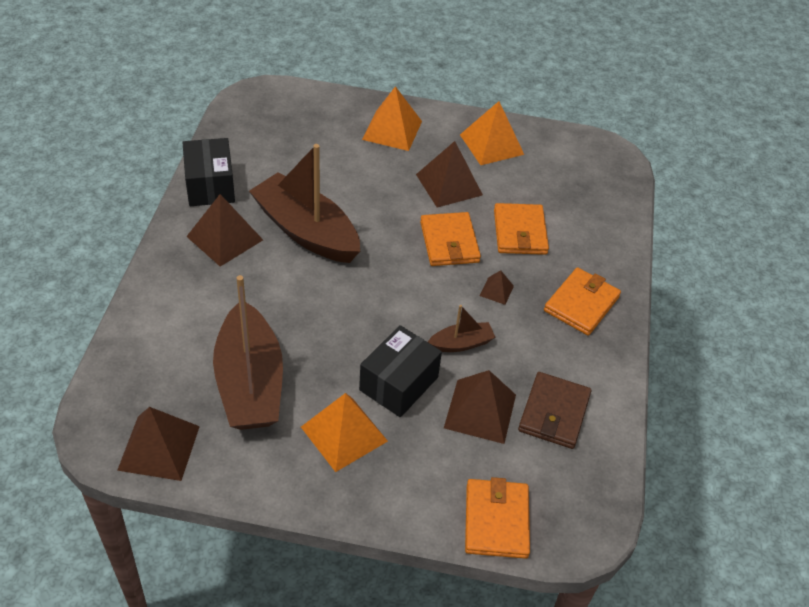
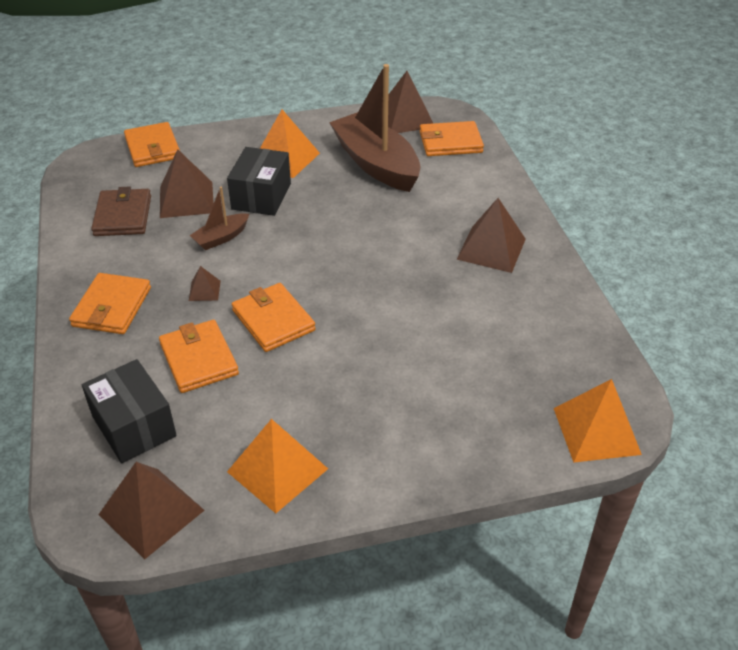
camera: 160 degrees right, 5 degrees down
black box [182,138,235,206] -> black box moved to [82,359,177,463]
brown boat [249,144,360,263] -> none
orange pyramid [362,86,422,151] -> orange pyramid moved to [554,379,642,463]
brown pyramid [416,141,483,208] -> brown pyramid moved to [98,462,205,559]
none -> orange wallet [420,121,484,156]

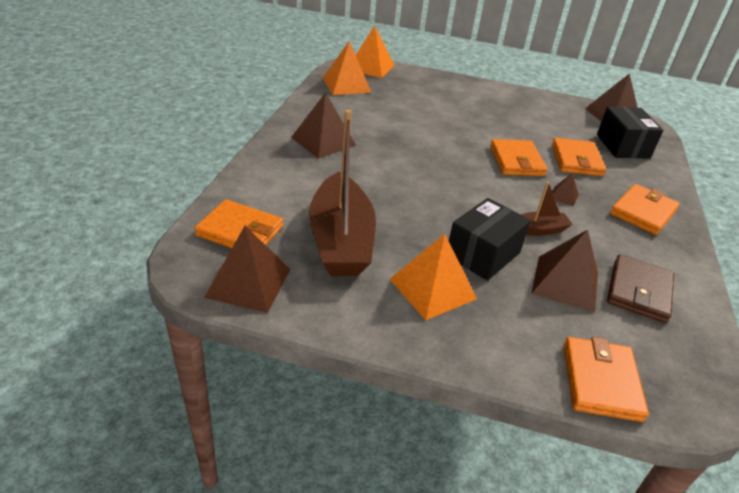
camera: 155 degrees left, 5 degrees down
orange pyramid [227,419,328,513] -> orange pyramid moved to [323,41,371,95]

